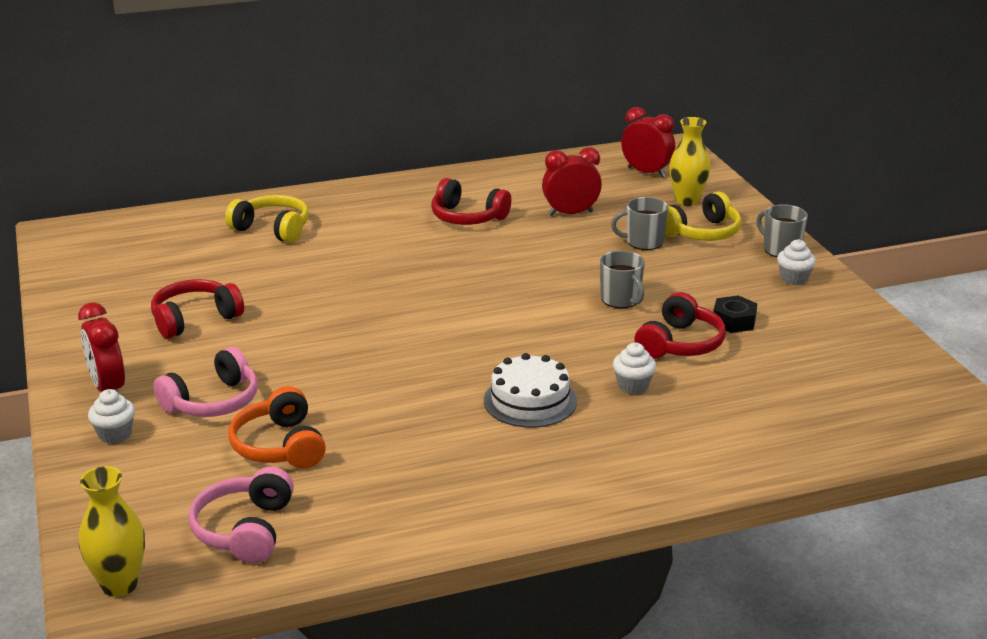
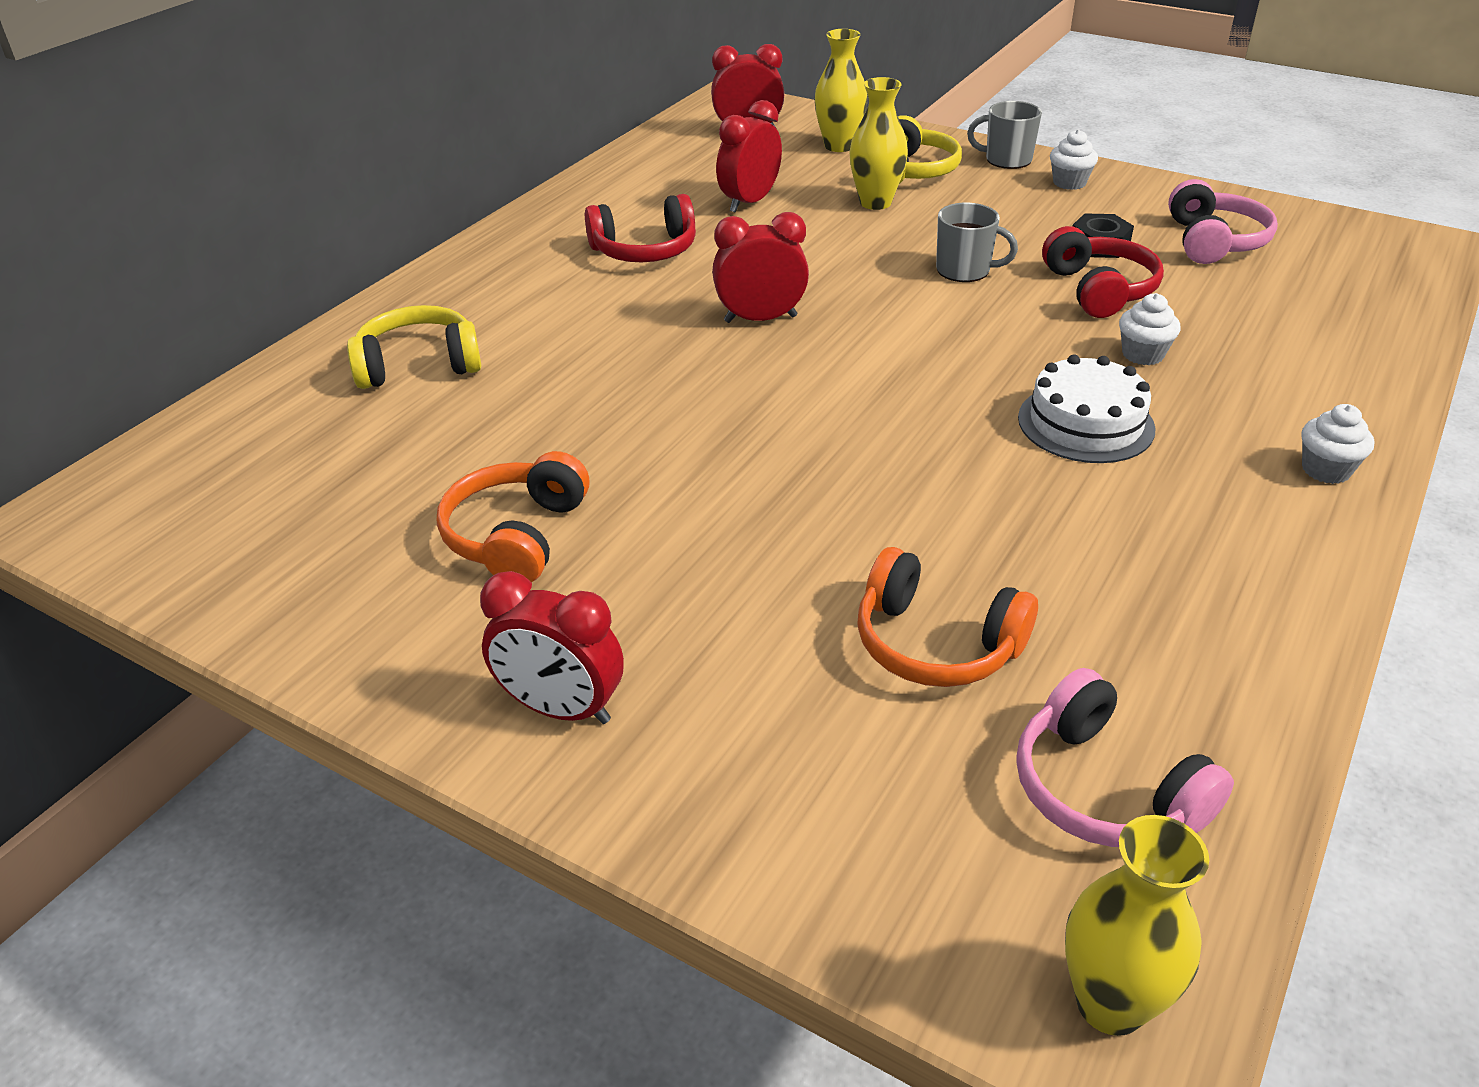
camera: 40 degrees left, 10 degrees up
white cupcake [88,389,135,444] -> white cupcake moved to [1302,404,1374,484]
red headphones [151,279,244,339] -> orange headphones [437,451,589,582]
pink headphones [153,347,258,417] -> pink headphones moved to [1168,179,1278,264]
grey mug [611,197,668,250] -> yellow vase [850,77,908,210]
none -> red clock [712,212,809,323]

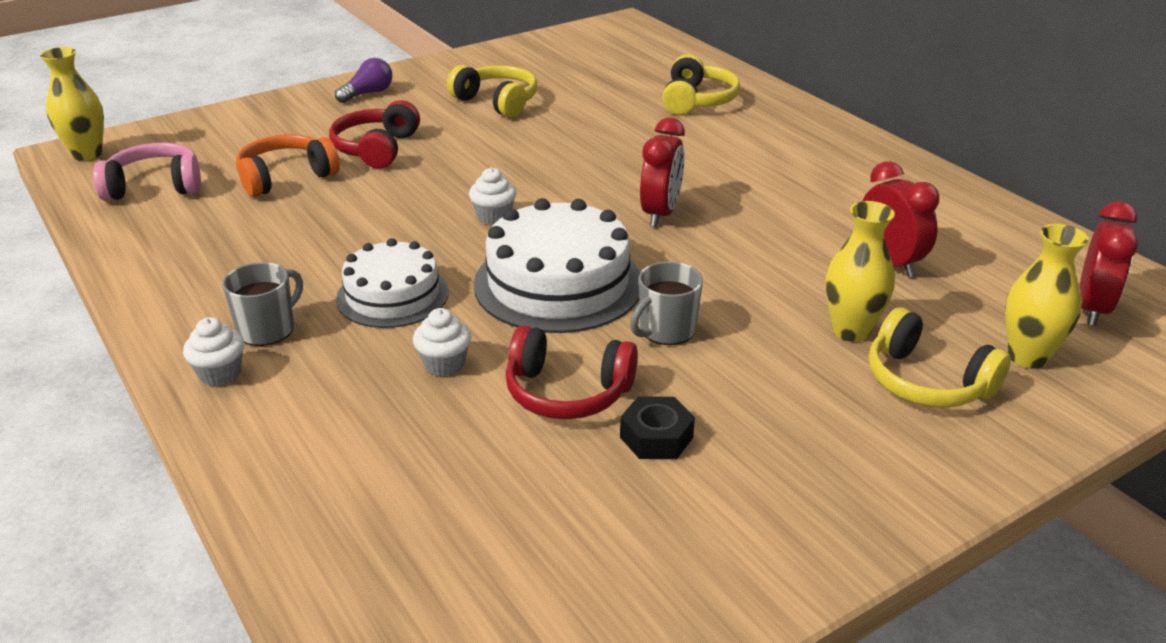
camera: 115 degrees right, 5 degrees down
orange headphones [437,451,589,582] -> yellow headphones [447,65,537,118]
red clock [480,571,624,724] -> purple light bulb [335,58,392,103]
red headphones [585,194,696,262] -> red headphones moved to [329,100,420,169]
grey mug [967,101,1042,169] -> grey mug moved to [222,262,303,346]
white cupcake [1050,129,1098,190] -> white cupcake moved to [469,167,517,225]
pink headphones [1168,179,1278,264] -> none
none -> white cake [474,198,640,333]

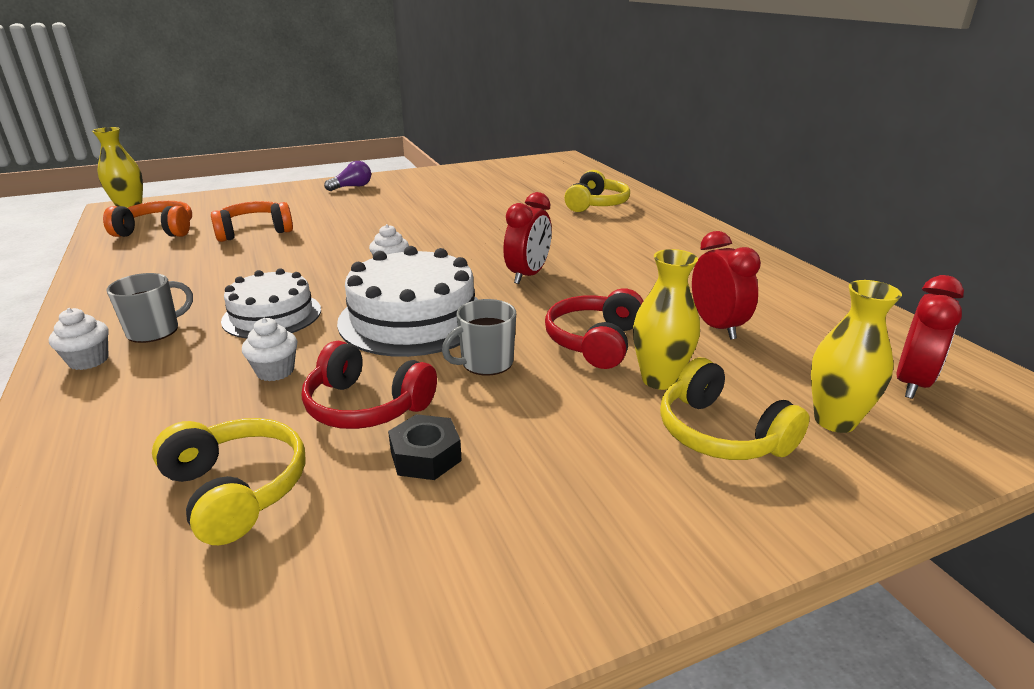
camera: 10 degrees right, 5 degrees down
pink headphones [93,143,201,201] -> orange headphones [103,201,192,237]
red headphones [329,100,420,169] -> red headphones moved to [545,288,643,369]
yellow headphones [447,65,537,118] -> yellow headphones moved to [152,418,306,545]

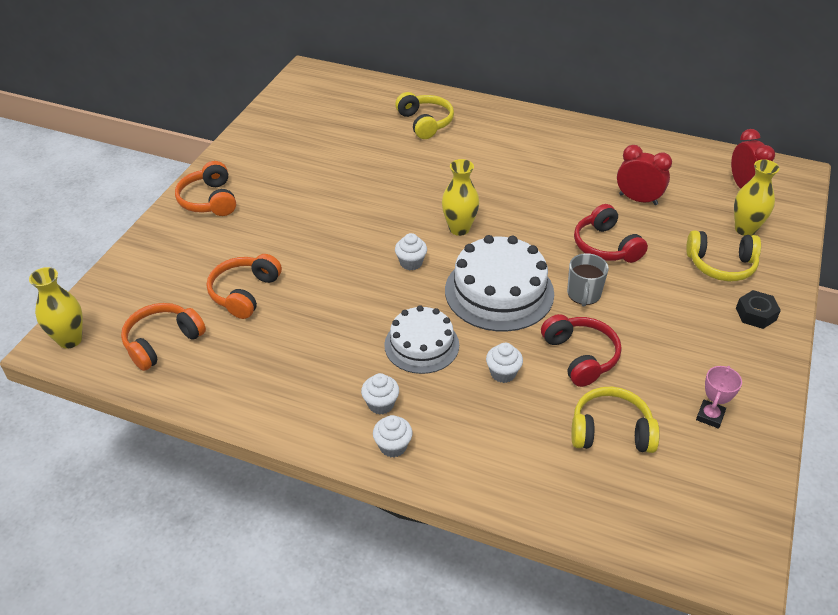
camera: 45 degrees left, 15 degrees up
grey mug [106,273,193,343] -> white cupcake [361,373,399,415]
red headphones [302,341,437,429] -> red headphones turned 90 degrees counterclockwise [541,314,621,387]
purple light bulb [324,161,371,191] -> orange headphones [175,161,236,216]
black nut [388,414,462,480] -> black nut moved to [736,290,781,329]
red clock [503,192,552,284] -> none
yellow vase [633,249,700,390] -> yellow vase moved to [442,159,479,236]
none -> pink trophy [696,366,742,429]

